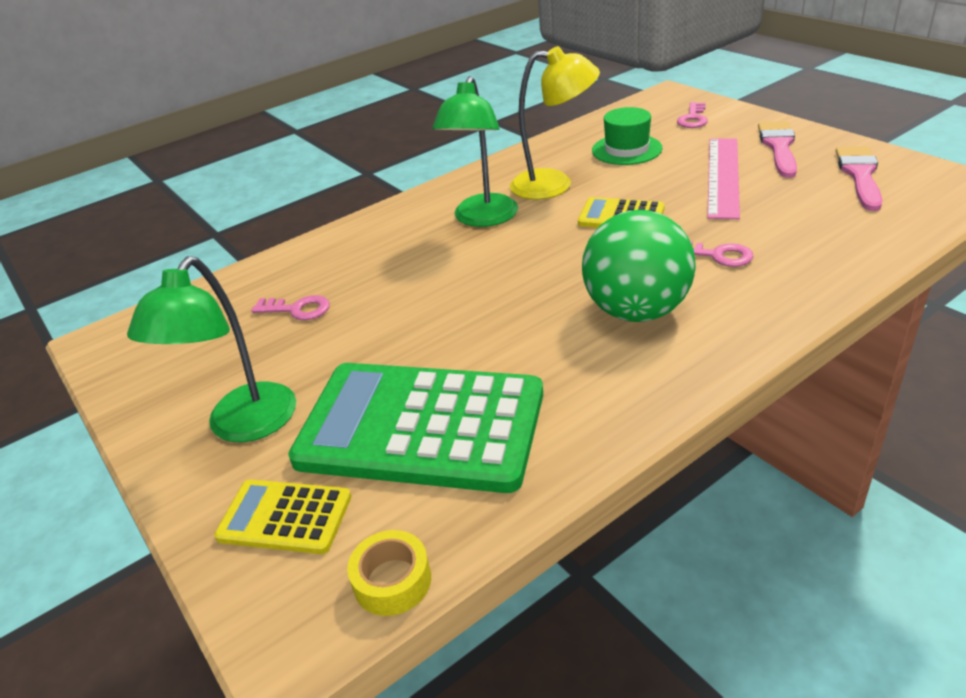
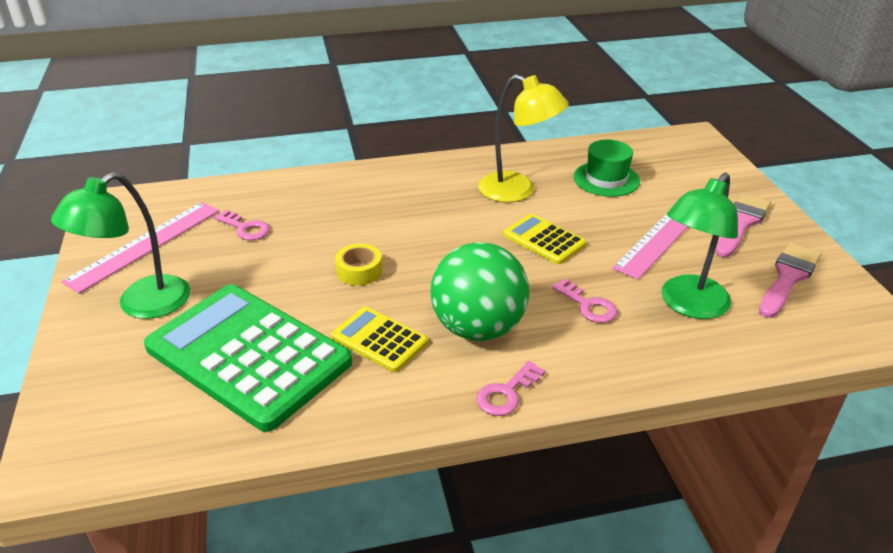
camera: 20 degrees right, 0 degrees up
yellow calculator [214,480,351,554] -> yellow calculator moved to [331,307,428,372]
yellow tape [347,530,431,616] -> yellow tape moved to [335,244,382,286]
green lamp [432,76,518,227] -> green lamp moved to [661,173,738,319]
pink key [677,102,708,128] -> pink key moved to [476,361,545,416]
none -> pink ruler [61,202,219,294]

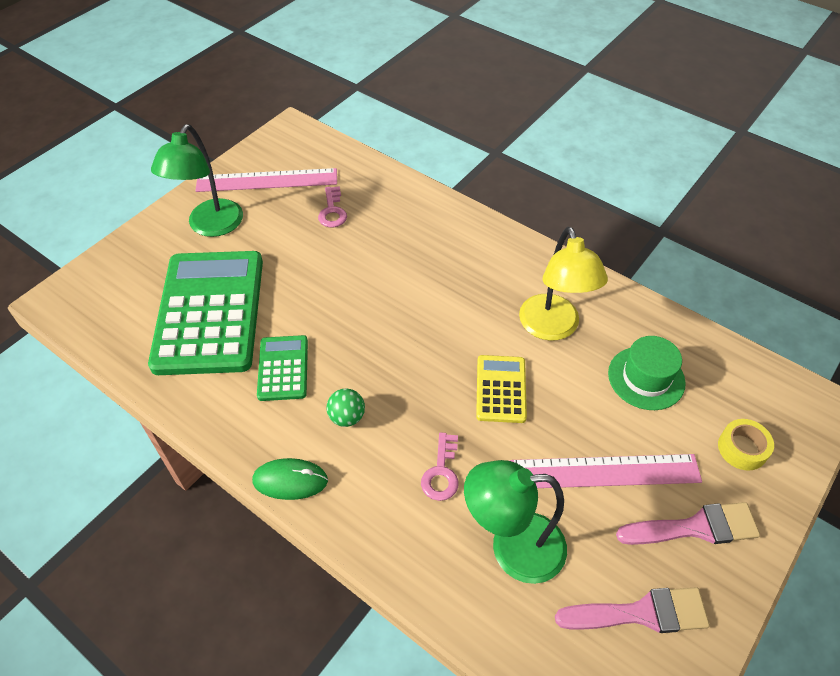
camera: 50 degrees right, 15 degrees up
green lamp [51,172,190,319] -> green lamp turned 75 degrees counterclockwise [151,124,243,237]
yellow calculator [331,307,428,372] -> green calculator [257,335,308,401]
yellow tape [335,244,382,286] -> yellow tape moved to [718,419,774,471]
green ball [430,242,529,341] -> green ball [327,389,365,427], size x0.43
pink key [476,361,545,416] -> green mouse [252,458,328,500]

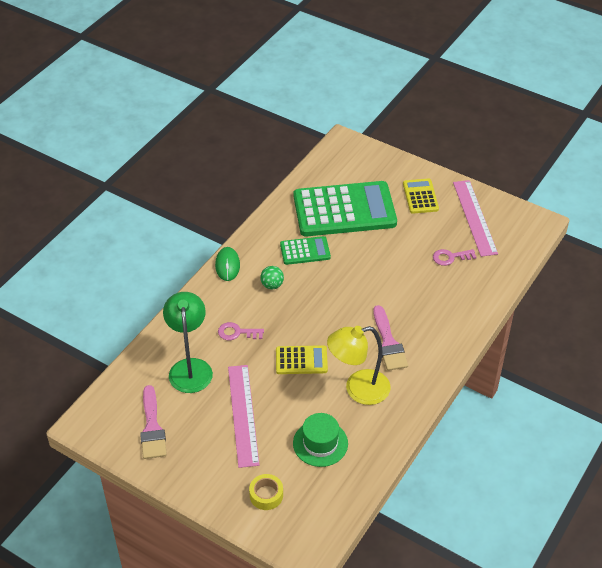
camera: 85 degrees right, 5 degrees down
green lamp [151,124,243,237] -> yellow calculator [403,179,439,214]
pink brush [616,502,760,545] -> pink brush moved to [373,305,408,371]

